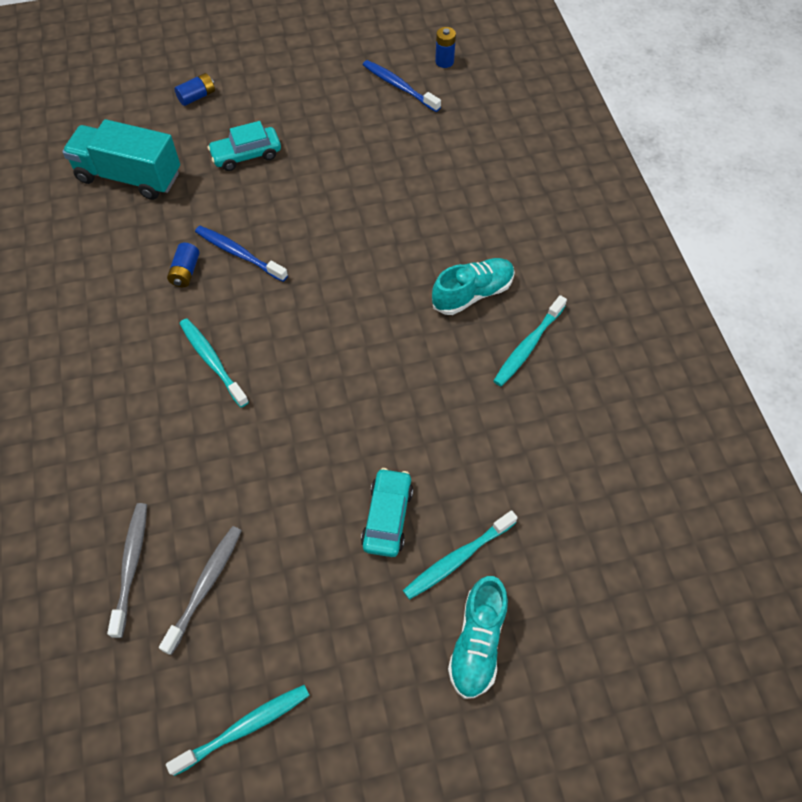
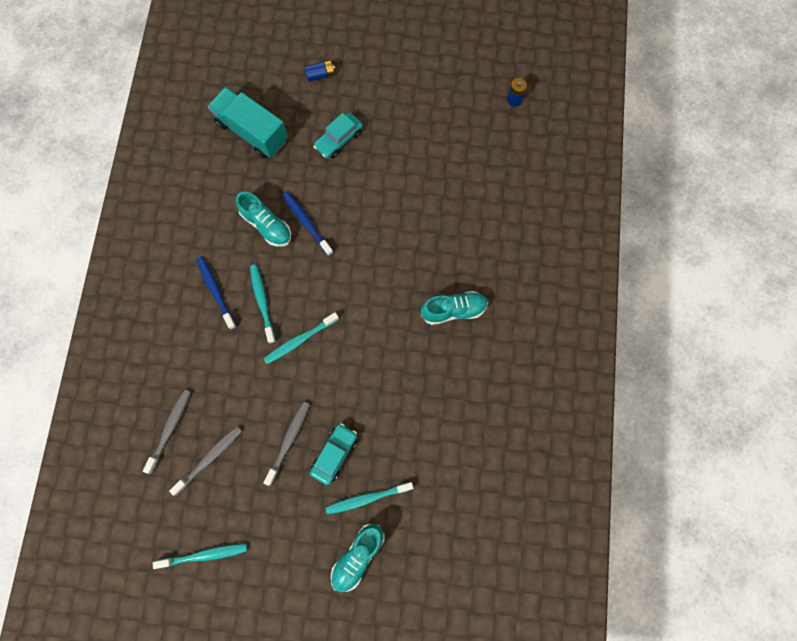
camera: 20 degrees right, 15 degrees up
blue battery [167,243,199,287] -> turquoise shoe [236,191,291,247]
turquoise car [208,121,281,171] -> turquoise car turned 45 degrees counterclockwise [313,112,363,159]
blue toothbrush [363,60,441,112] -> blue toothbrush moved to [196,256,237,330]
turquoise toothbrush [494,295,567,386] -> turquoise toothbrush moved to [264,312,339,364]
none -> grey toothbrush [264,402,310,486]

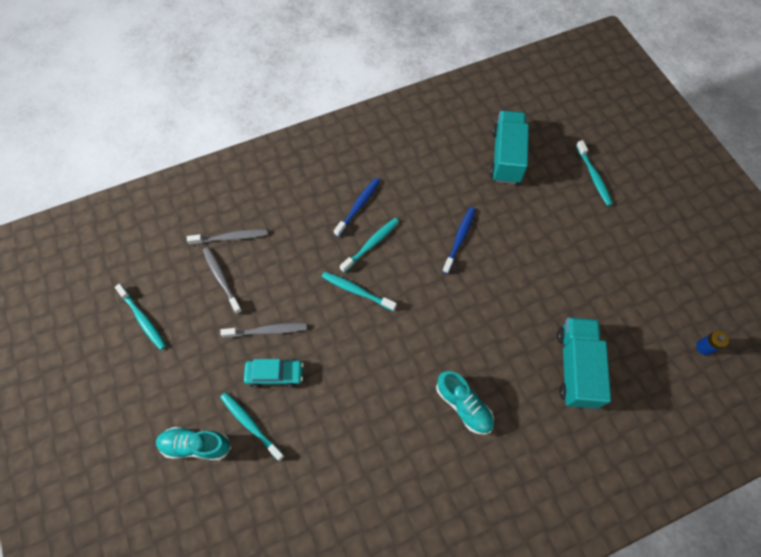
camera: 60 degrees right, 10 degrees down
grey toothbrush [169,426,242,496] -> grey toothbrush turned 135 degrees counterclockwise [203,247,242,314]
turquoise shoe [236,191,291,247] -> none
blue battery [305,60,335,82] -> turquoise toothbrush [576,140,613,206]
turquoise car [313,112,363,159] -> none
none -> turquoise truck [557,317,611,409]

